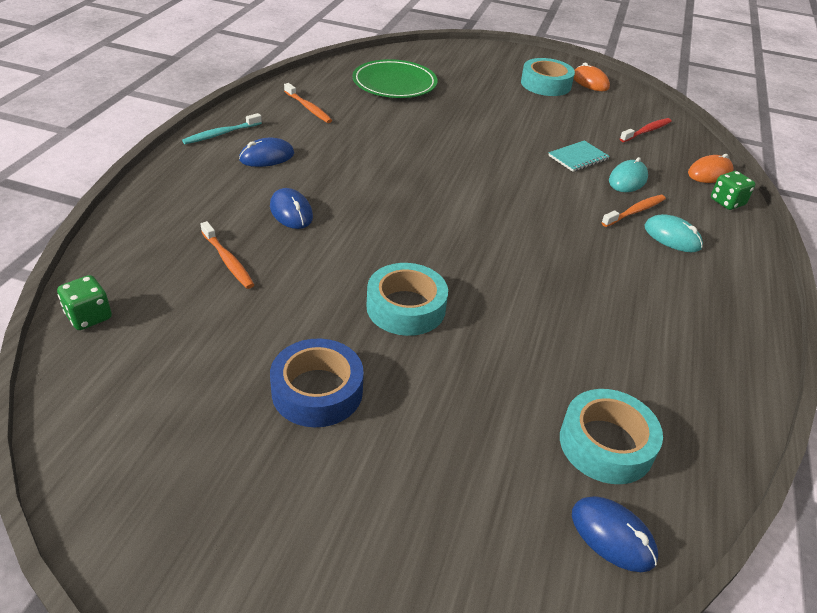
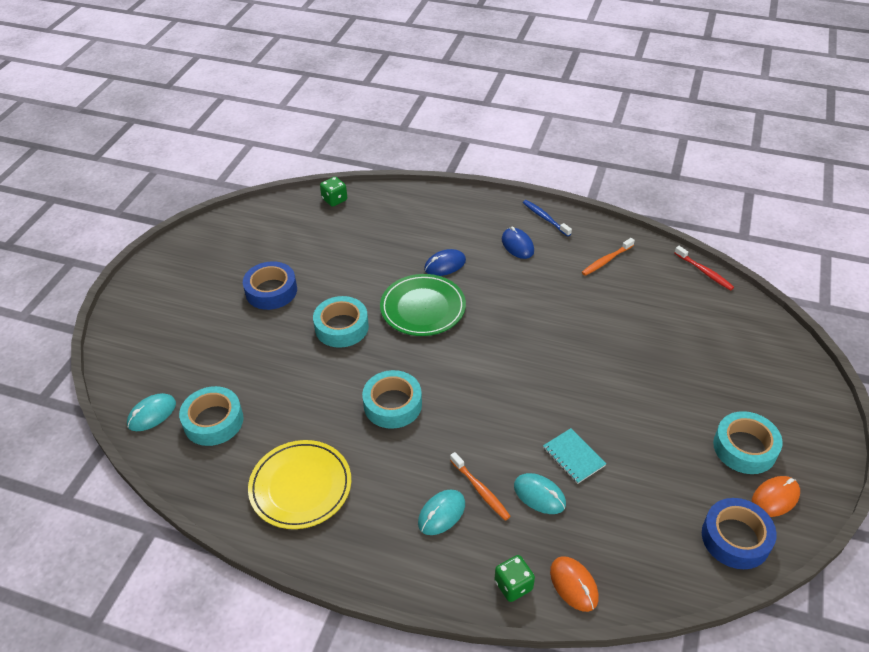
camera: 95 degrees right, 5 degrees up
turquoise toothbrush [182,113,262,144] -> blue toothbrush [523,200,572,237]
orange toothbrush [201,221,254,289] -> none
green plate [352,59,437,98] -> green plate moved to [380,274,466,336]
blue mouse [572,496,658,572] -> turquoise mouse [127,393,176,431]
red toothbrush [620,118,672,142] -> red toothbrush moved to [675,246,734,291]
none -> yellow plate [248,440,351,529]
none -> turquoise tape [362,370,422,429]
none -> blue tape [702,498,777,569]

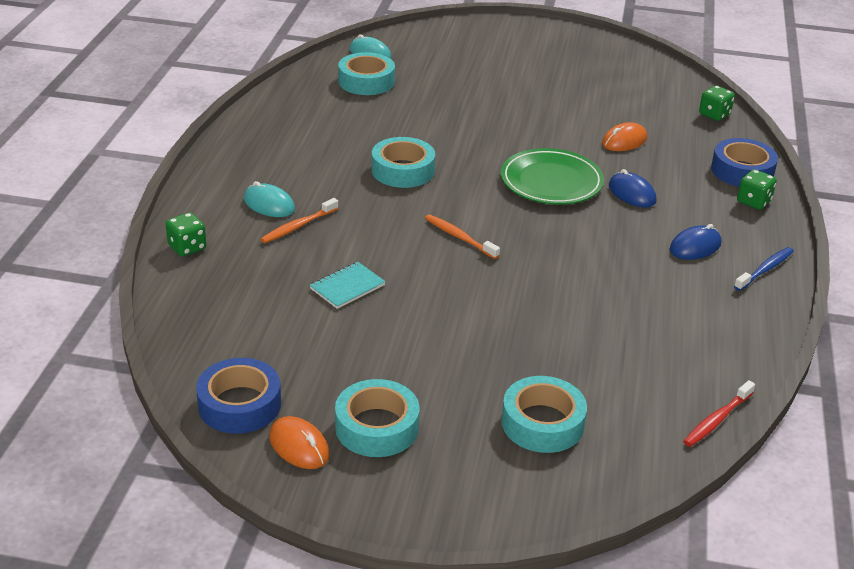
camera: 80 degrees right, 10 degrees down
blue tape [243,261,297,310] -> blue tape moved to [711,138,778,187]
yellow plate [248,440,351,529] -> none
turquoise tape [313,296,369,348] -> turquoise tape moved to [502,376,587,453]
turquoise mouse [514,473,566,514] -> none
orange mouse [550,556,599,612] -> orange mouse moved to [602,122,647,151]
orange toothbrush [582,238,635,276] -> orange toothbrush moved to [425,214,500,259]
none -> green dice [737,169,777,210]

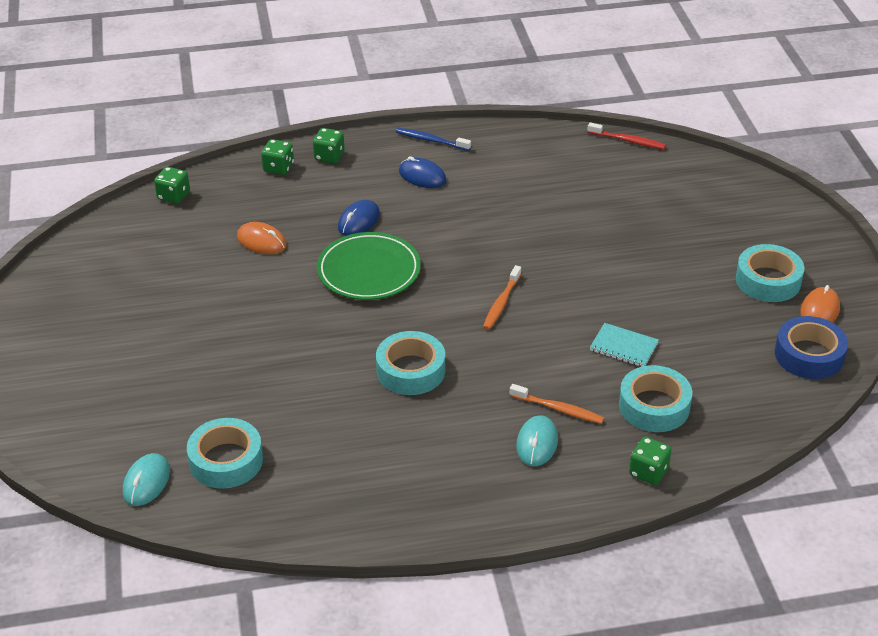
camera: 110 degrees left, 5 degrees up
turquoise tape [502,376,587,453] -> turquoise tape moved to [619,365,692,432]
blue tape [711,138,778,187] -> green dice [261,139,294,175]

